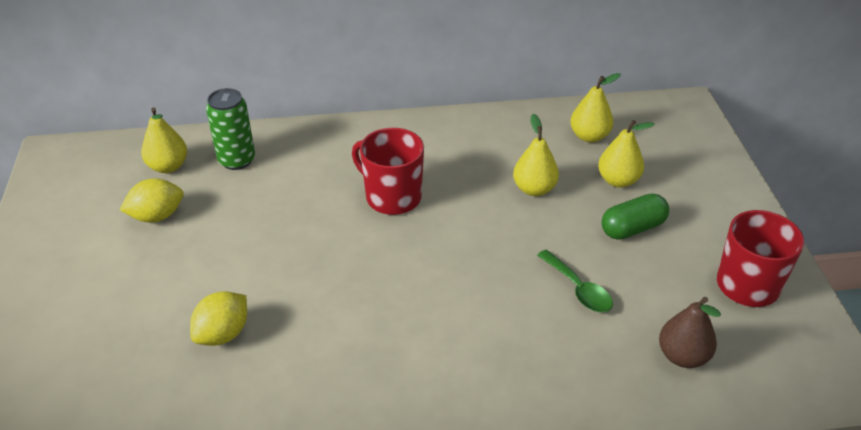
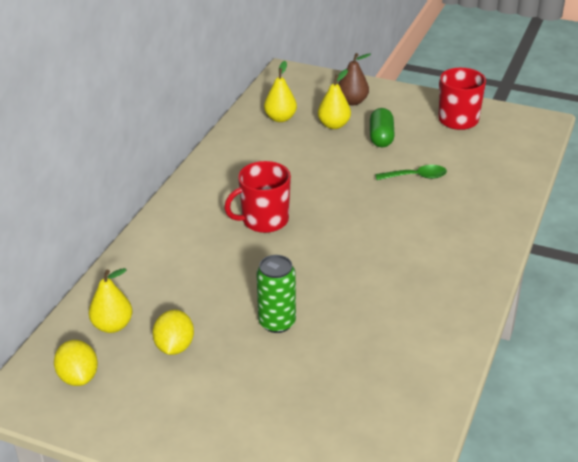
camera: 60 degrees left, 5 degrees down
yellow lemon [190,291,247,346] -> yellow lemon moved to [54,340,98,386]
green can [206,88,255,170] -> green can moved to [256,255,296,333]
yellow pear [513,114,559,196] -> none
brown pear [659,297,721,368] -> brown pear moved to [338,53,371,105]

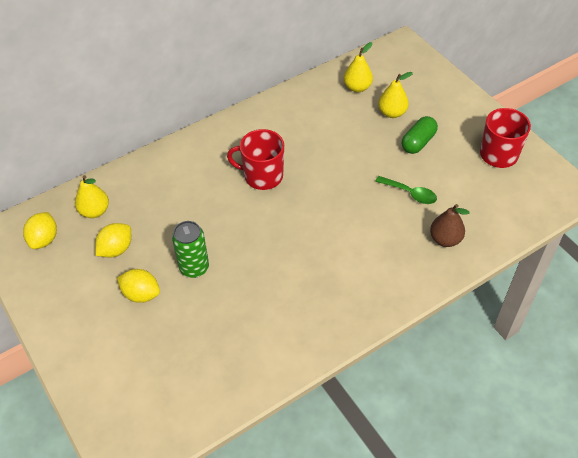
camera: 35 degrees right, 15 degrees up
brown pear [338,53,371,105] -> brown pear moved to [430,204,469,247]
none -> yellow lemon [117,269,160,303]

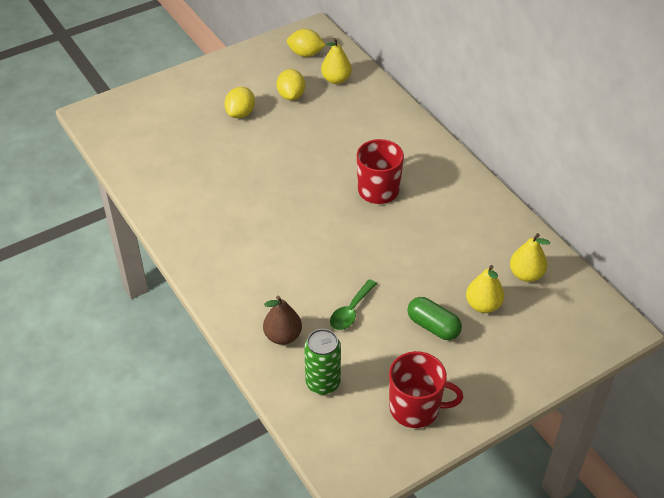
camera: 90 degrees right, 5 degrees down
yellow lemon [95,223,131,258] -> yellow lemon turned 45 degrees clockwise [277,69,305,100]
green can [172,221,209,278] -> green can moved to [304,329,341,395]

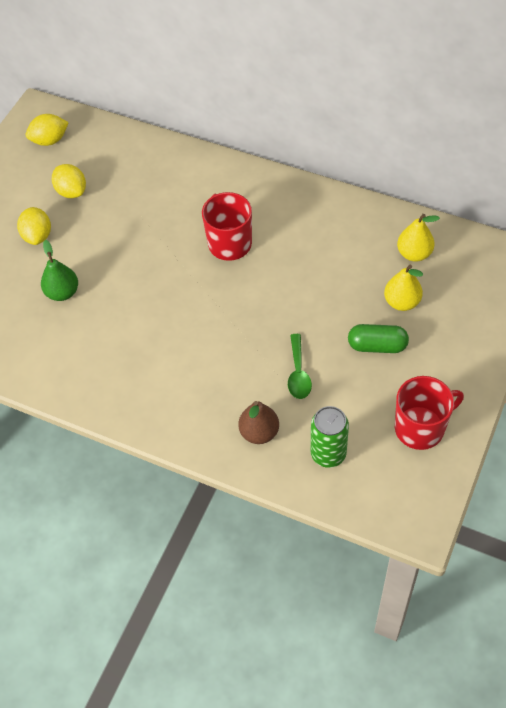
camera: 30 degrees left, 10 degrees up
yellow pear [321,38,352,84] -> none
none -> green pear [41,240,78,301]

